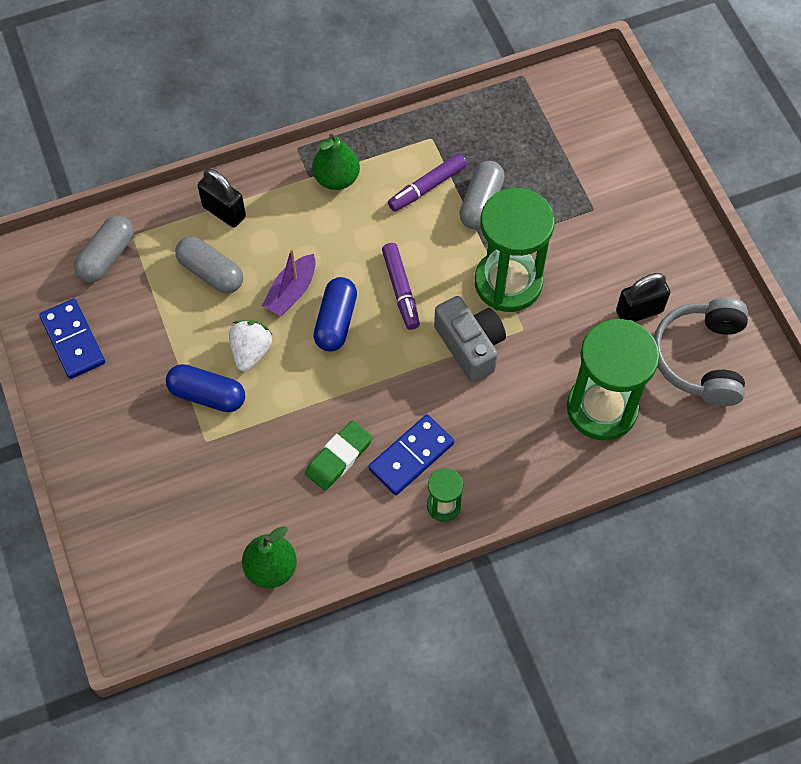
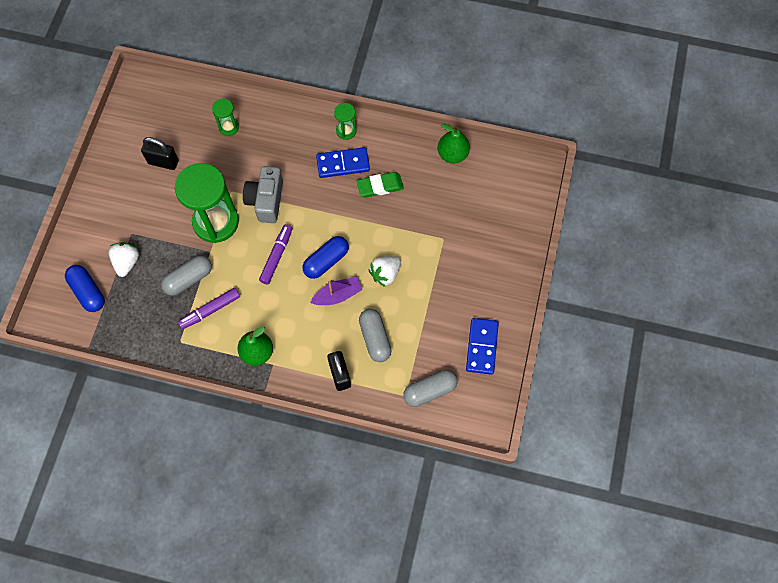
camera: 145 degrees left, 5 degrees up
blue capsule [166,364,245,412] -> blue capsule moved to [65,265,105,312]
purple marker [388,153,467,212] -> purple marker turned 150 degrees clockwise [178,288,240,329]
green hourglass [567,319,659,440] -> green hourglass [212,99,239,136], size x0.46
grey headphones [654,298,748,406] -> none
none -> white strawberry [109,242,139,277]

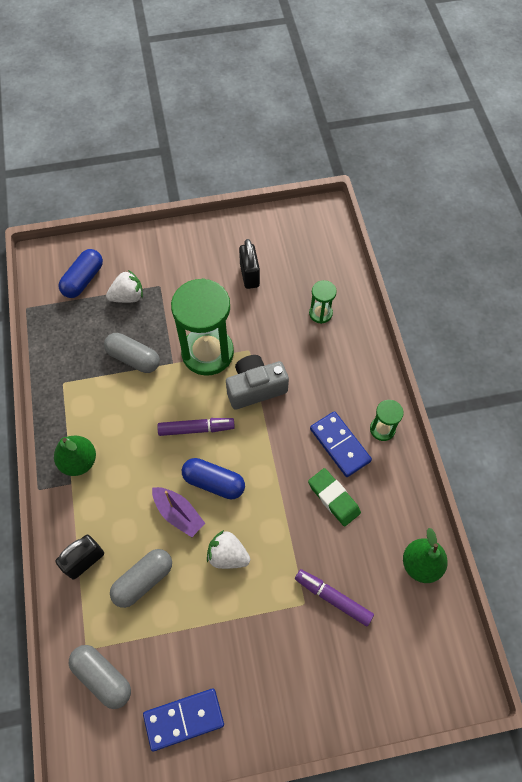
camera: 65 degrees right, 5 degrees down
purple marker [178,288,240,329] -> purple marker moved to [295,569,374,626]

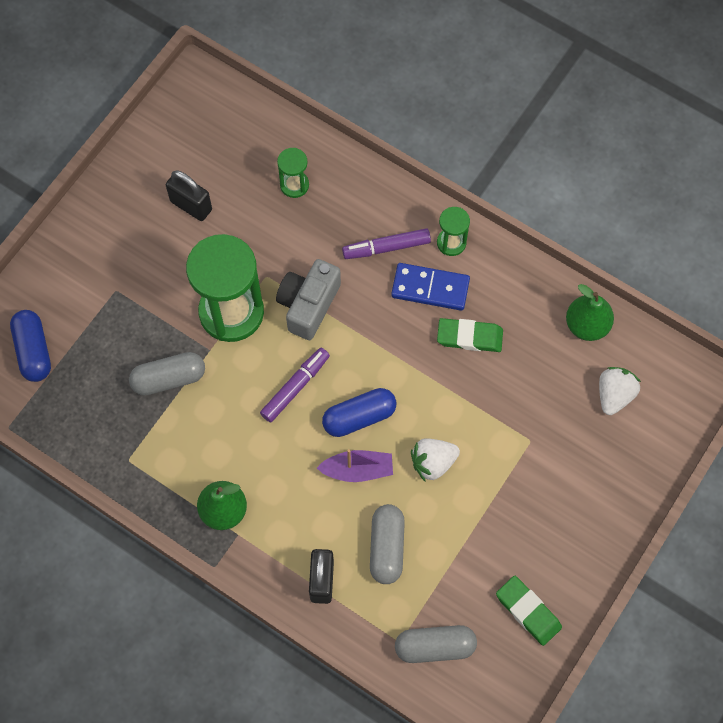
camera: 45 degrees left, 5 degrees up
white strawberry [106,270,143,303] -> white strawberry moved to [599,367,641,415]
blue domino [143,688,224,751] -> green eraser [496,576,562,646]
purple marker [295,569,374,626] -> purple marker moved to [342,228,431,259]

